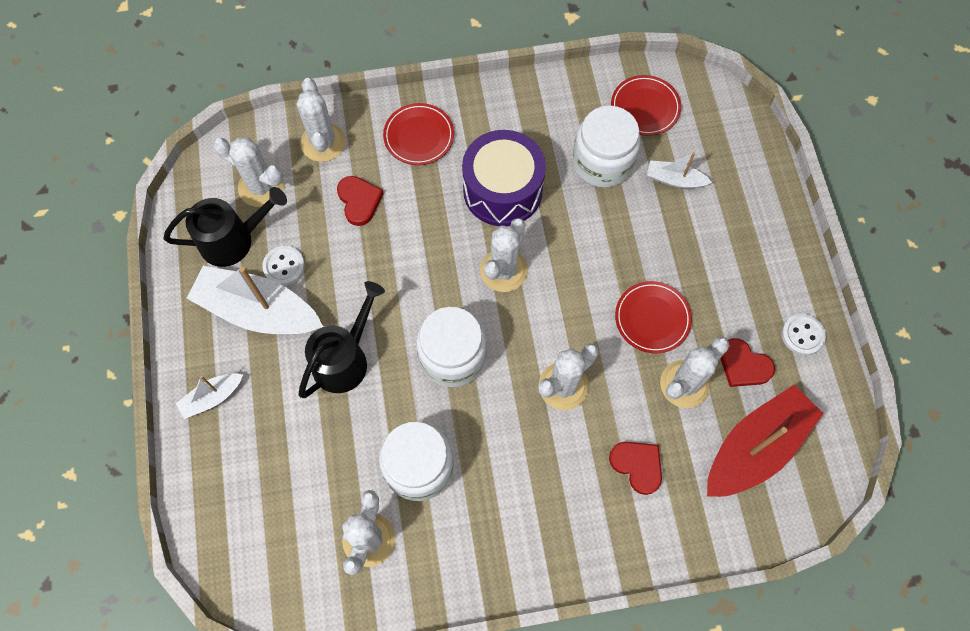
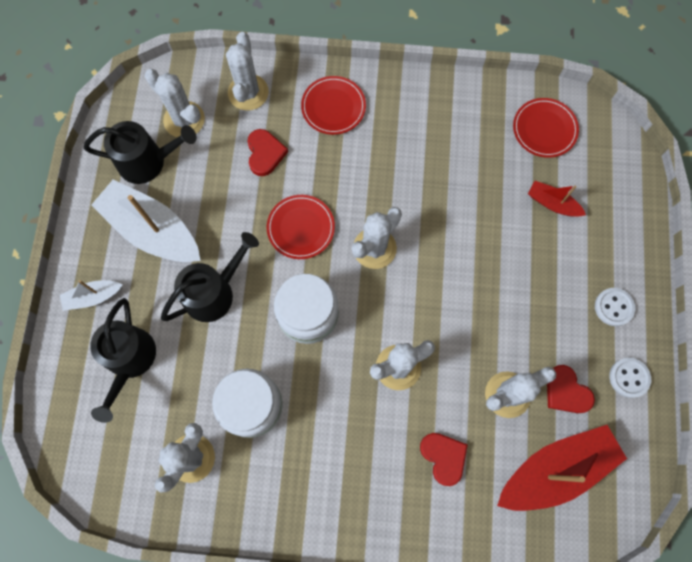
camera: 15 degrees right, 5 degrees up
white button [262,246,305,286] -> white button moved to [595,288,635,326]
purple drum [462,130,546,226] -> none
white jar [573,106,640,188] -> none
red plate [615,281,692,354] -> red plate moved to [267,195,335,259]
white boat [647,152,712,189] -> red boat [528,181,586,217]
none -> black watering can [90,298,156,423]

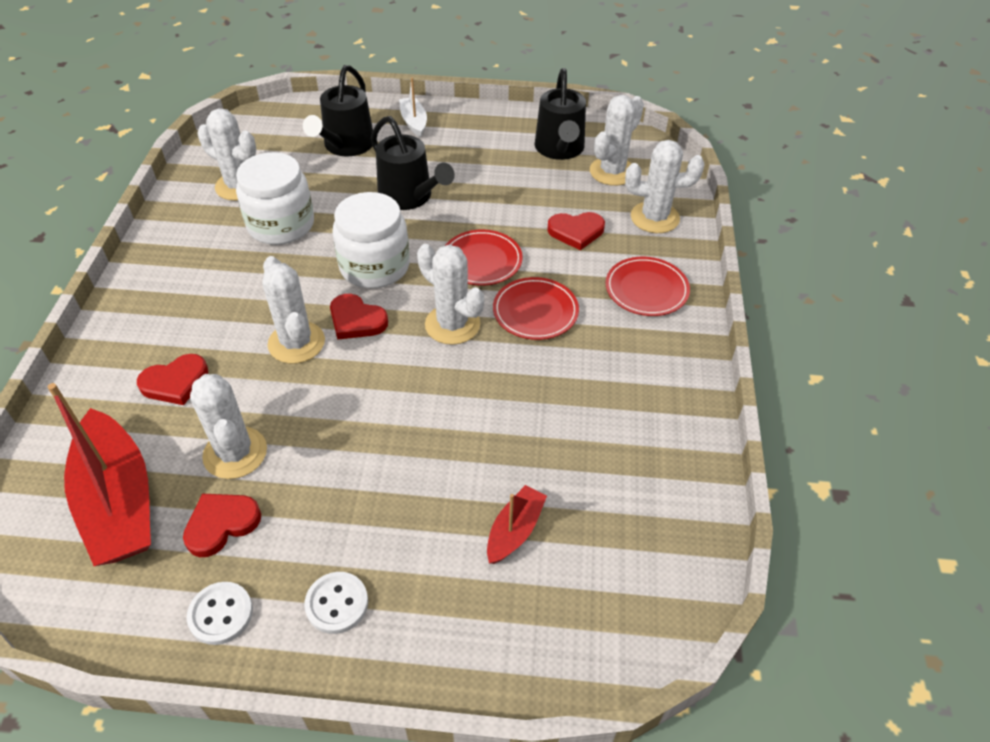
camera: 90 degrees right, 25 degrees down
black watering can [90,298,156,423] -> black watering can turned 75 degrees counterclockwise [303,65,373,156]
white boat [91,180,201,262] -> none
red plate [513,98,579,158] -> red plate moved to [493,277,579,340]
none -> red heart [330,294,388,340]

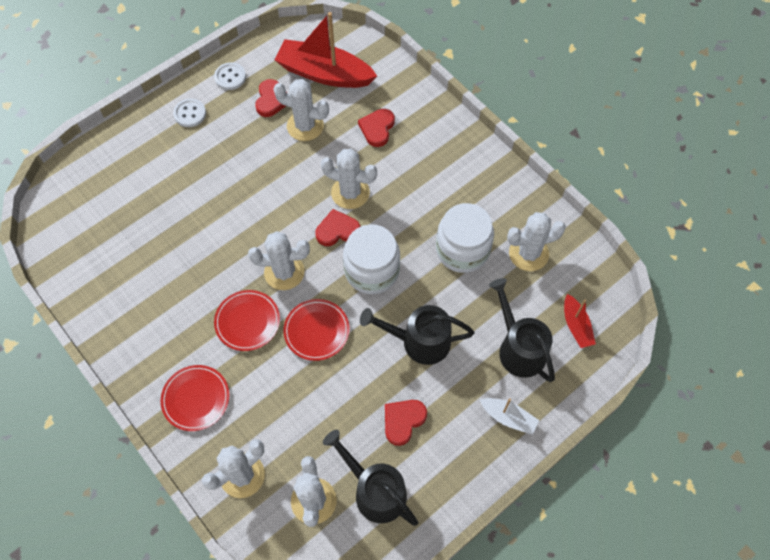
camera: 135 degrees right, 15 degrees up
red boat [487,485,547,564] -> red boat moved to [564,294,596,348]
red heart [547,212,605,250] -> red heart moved to [385,400,427,446]

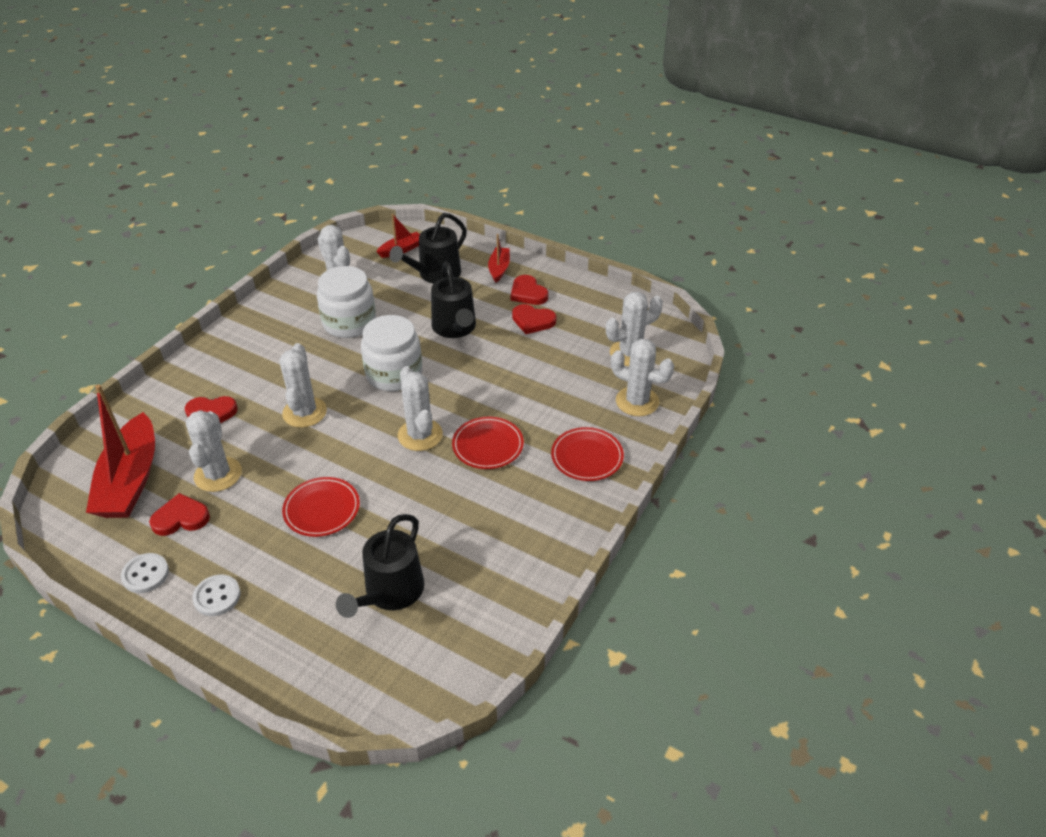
camera: 110 degrees left, 20 degrees down
red plate [283,299,349,361] -> red plate moved to [282,477,360,537]
red heart [316,209,360,246] -> red heart moved to [511,275,548,305]
black watering can [323,430,418,526] -> black watering can moved to [336,514,424,618]
white boat [480,398,539,435] -> red boat [488,234,510,282]

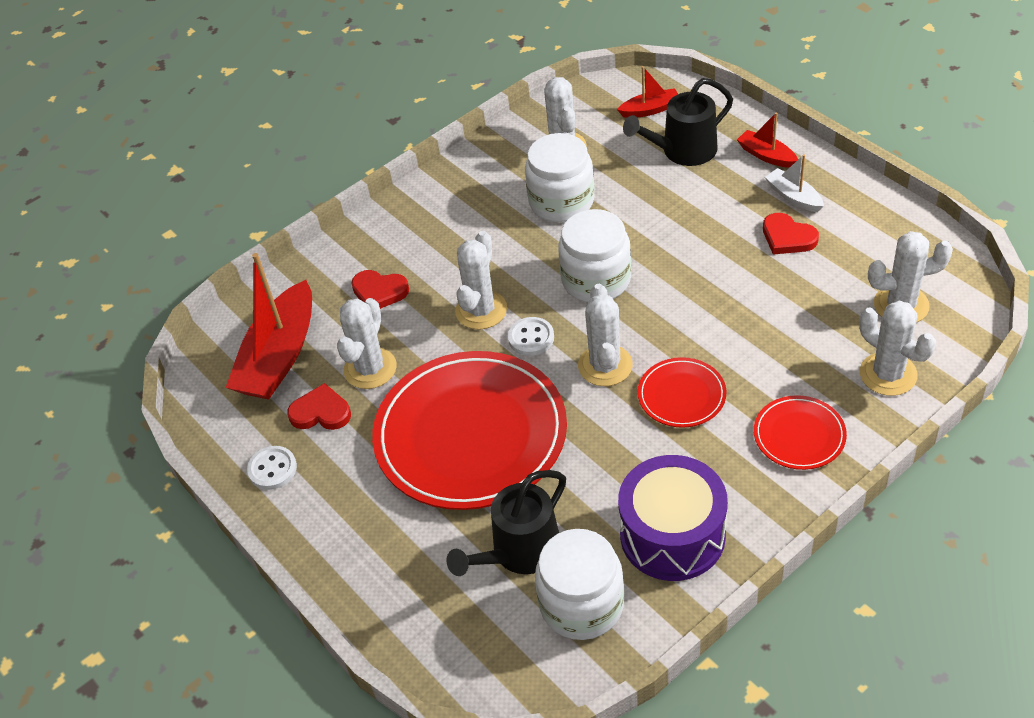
camera: 25 degrees right, 5 degrees up
white button [192,575,240,616] -> white button moved to [508,317,554,356]
red plate [282,477,360,537] -> red plate [372,351,567,510], size x2.19
black watering can [431,261,476,338] -> none
red boat [488,234,510,282] -> red boat turned 75 degrees counterclockwise [737,112,798,168]
red heart [511,275,548,305] -> white boat [765,154,824,212]
none -> white jar [535,529,624,640]
none -> purple drum [618,455,728,581]

